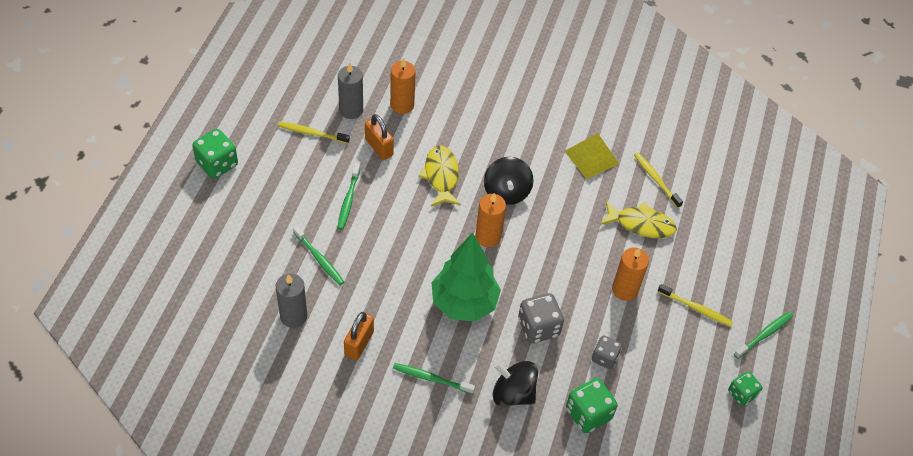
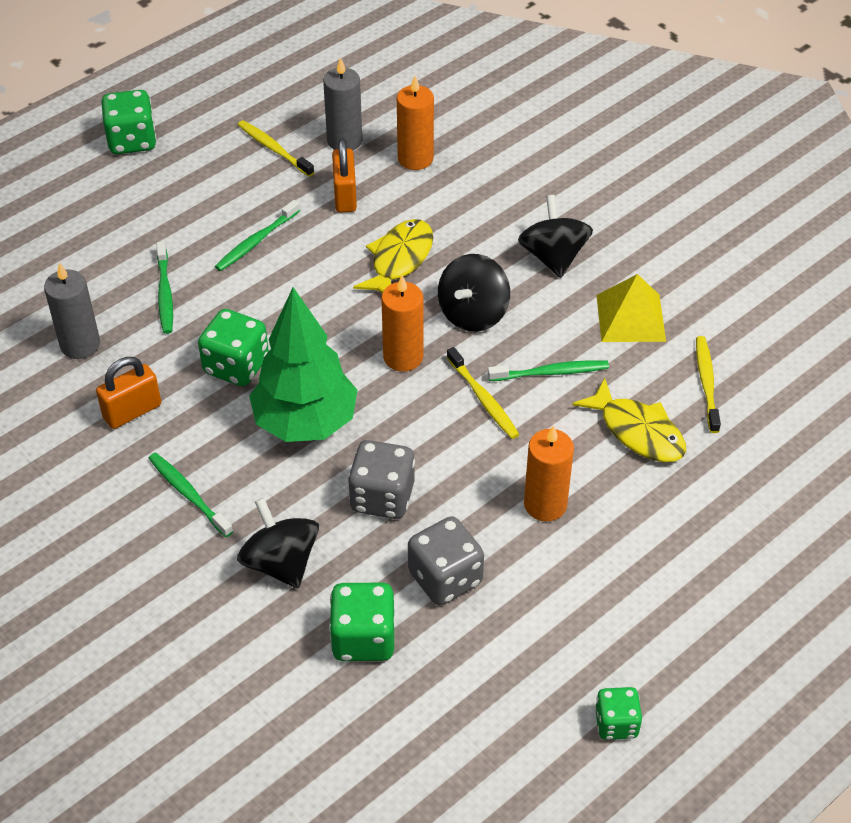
camera: 35 degrees right, 5 degrees down
grey dice [592,335,622,369] -> grey dice [408,516,484,605], size x1.57
yellow toothbrush [657,284,733,327] -> yellow toothbrush moved to [447,347,520,439]
green toothbrush [734,312,793,359] -> green toothbrush moved to [488,360,609,381]
none -> green dice [198,309,269,386]
none -> black spinning top [518,195,593,278]

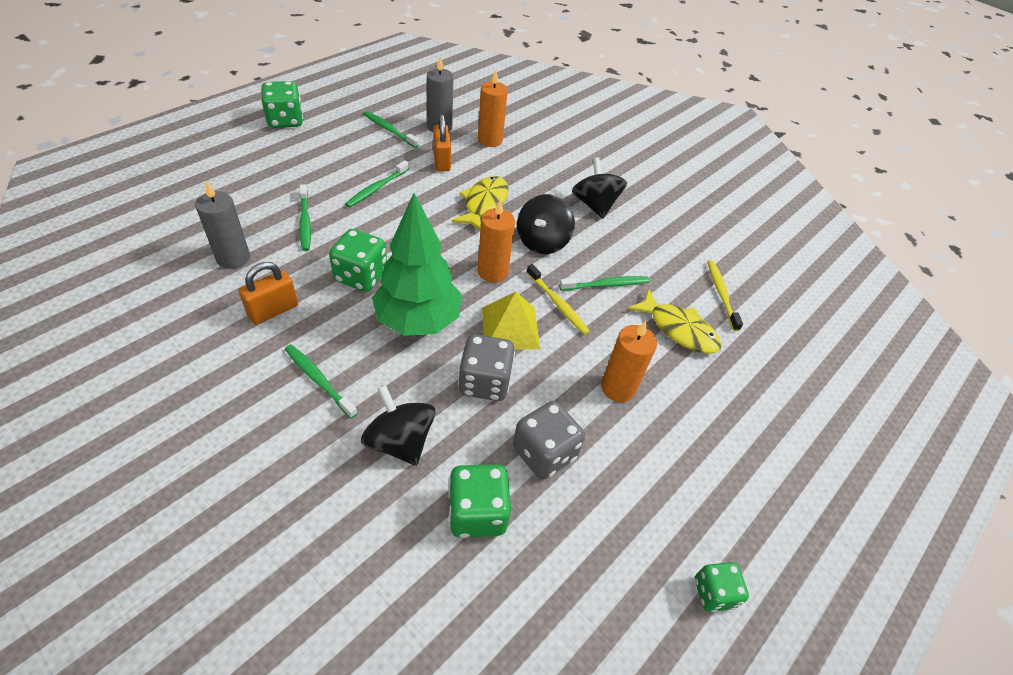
camera: 10 degrees left, 0 degrees up
yellow toothbrush [238,120,314,177] -> green toothbrush [363,111,419,148]
yellow pyramid [596,274,666,342] -> yellow pyramid moved to [482,292,540,350]

